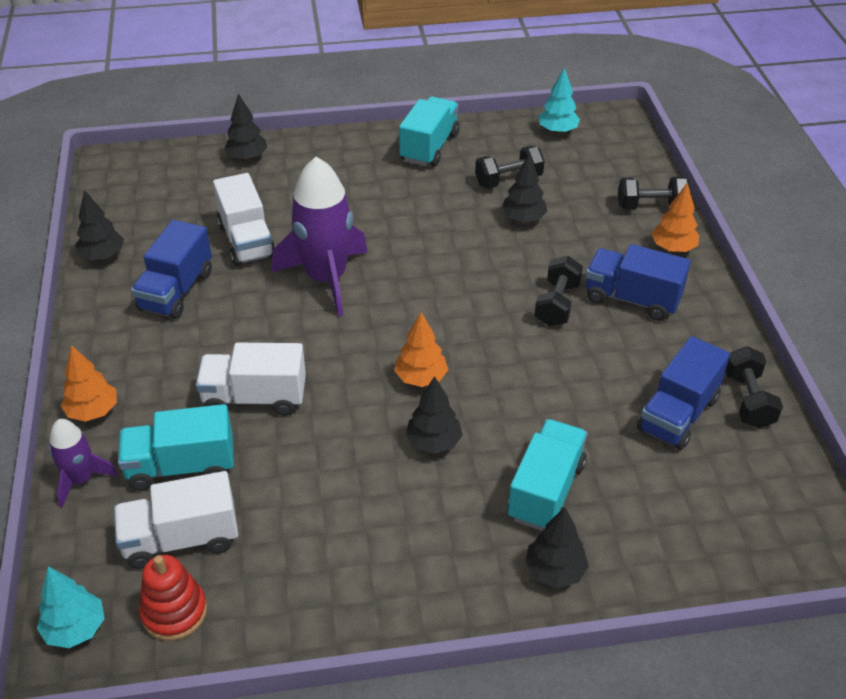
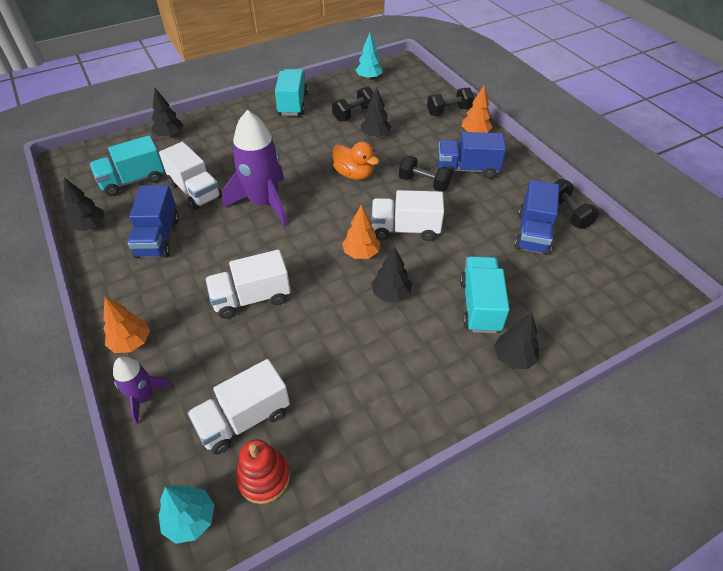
camera: 20 degrees left, 5 degrees up
turquoise truck [118,404,234,491] -> turquoise truck moved to [90,135,164,196]
black dumbbell [535,256,583,326] -> black dumbbell turned 60 degrees counterclockwise [399,156,452,192]
none -> orange duck [333,142,379,180]
none -> white truck [371,190,444,241]

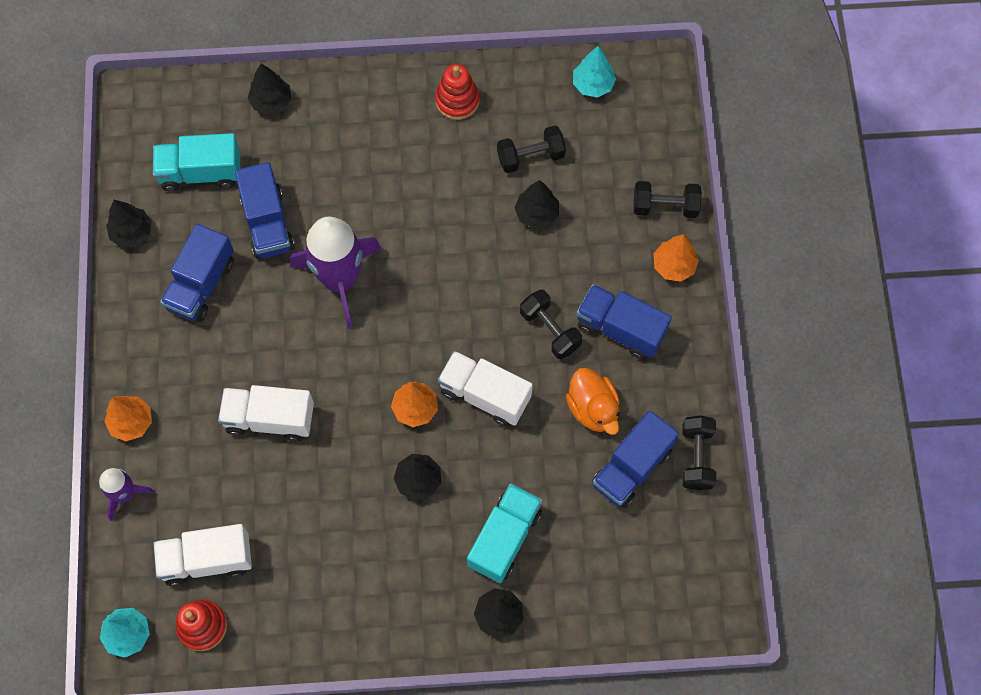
camera: 25 degrees right, 20 degrees up
white truck [159,142,222,210] -> blue truck [235,162,295,259]
turquoise truck [275,69,308,116] -> red stacking toy [435,64,479,120]
orange duck [333,142,379,180] -> orange duck moved to [566,368,620,435]

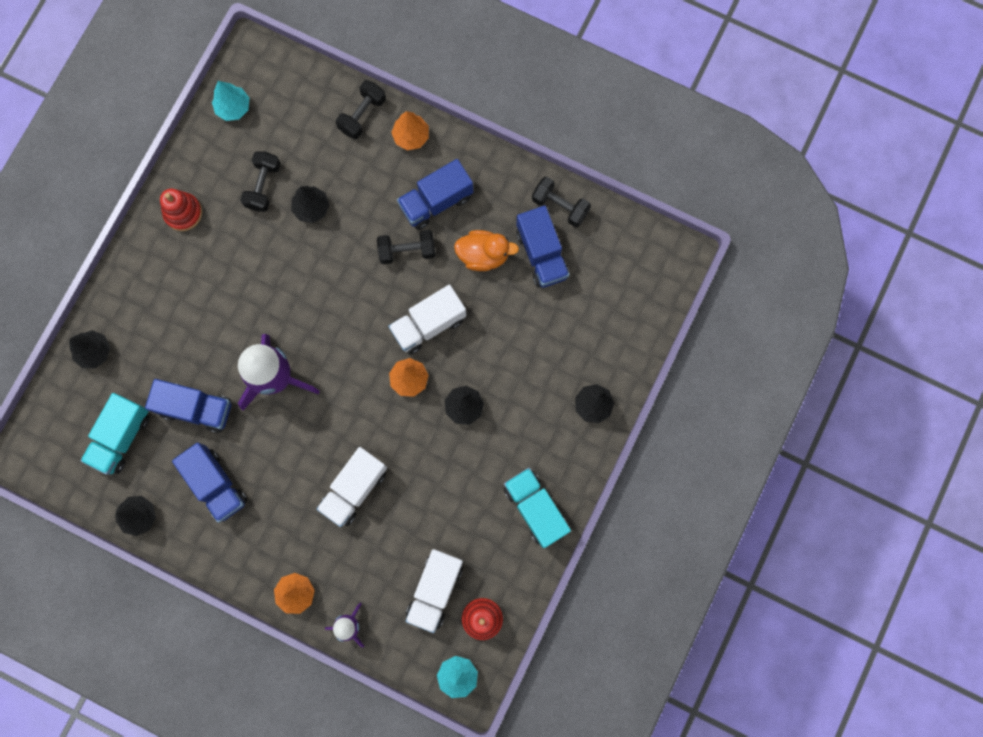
camera: 60 degrees left, 10 degrees up
turquoise truck [467,483,542,583] -> turquoise truck moved to [504,468,571,548]

